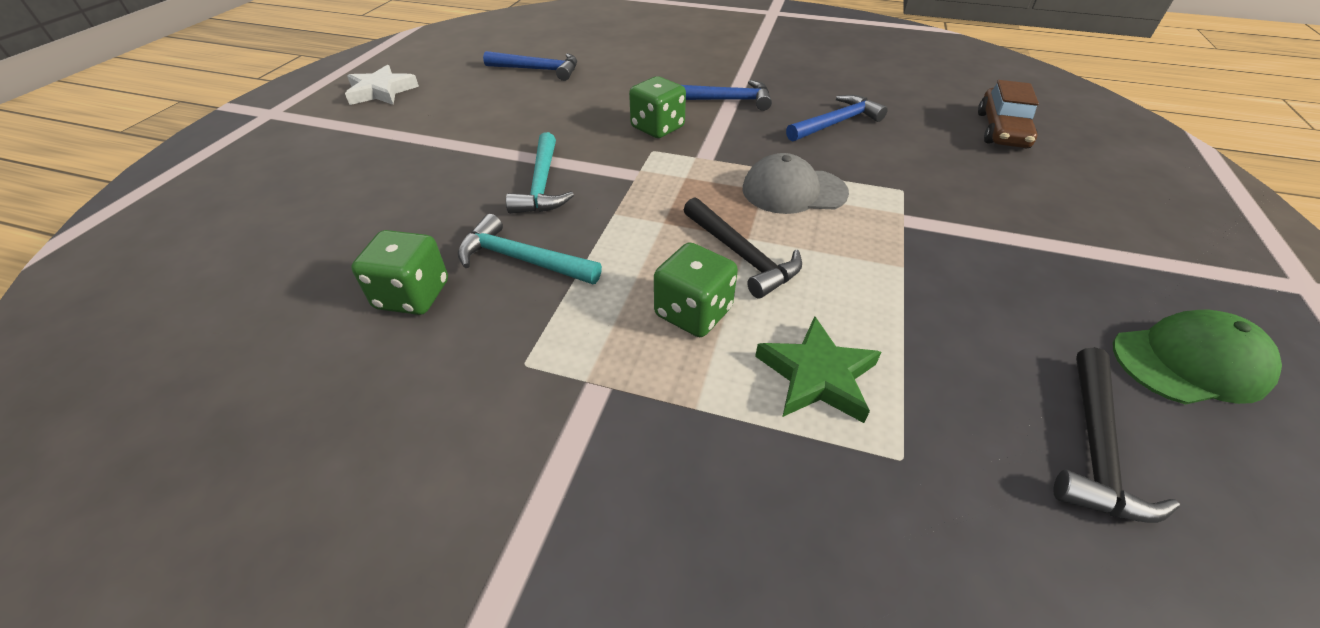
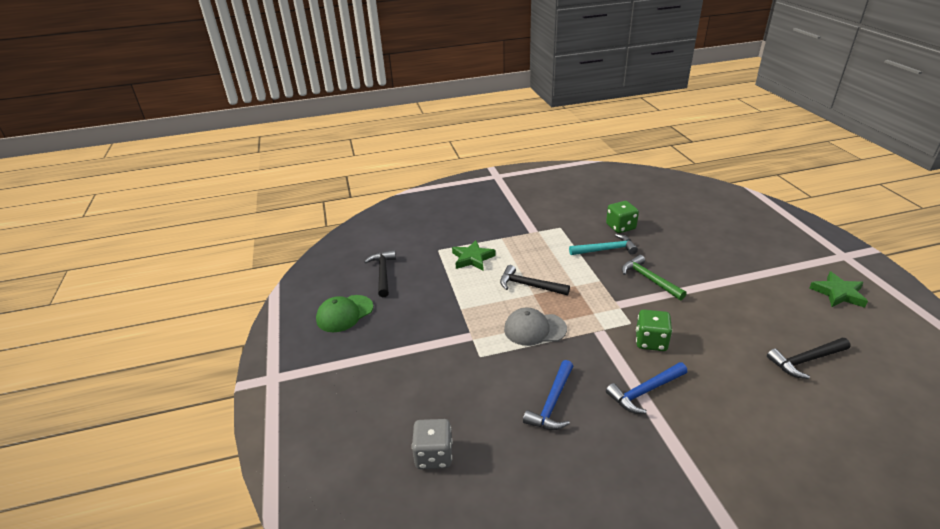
camera: 150 degrees right, 10 degrees down
white star [345,65,419,105] -> green star [809,271,868,308]
blue hammer [483,51,577,81] -> black hammer [767,338,851,379]
turquoise hammer [506,132,574,214] -> green hammer [622,255,687,300]
green dice [654,242,738,337] -> none
grey cap [742,153,849,214] -> grey cap turned 150 degrees counterclockwise [504,308,567,346]
brown car [978,80,1039,149] -> grey dice [412,419,452,469]

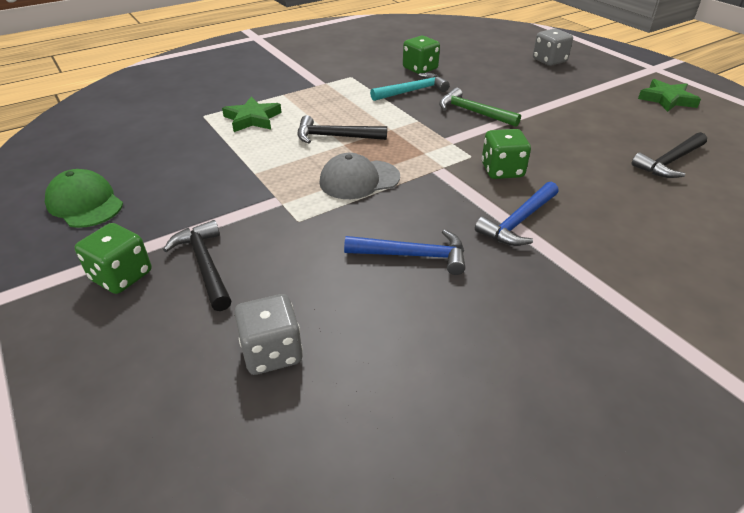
camera: 20 degrees left, 5 degrees up
green cap [316,295,373,332] -> green cap turned 105 degrees clockwise [45,169,123,228]
black hammer [364,250,396,297] -> black hammer moved to [163,220,231,311]
blue hammer [523,360,573,430] -> blue hammer turned 90 degrees counterclockwise [344,229,465,275]
none -> green dice [75,223,151,294]
none -> grey dice [533,29,573,66]

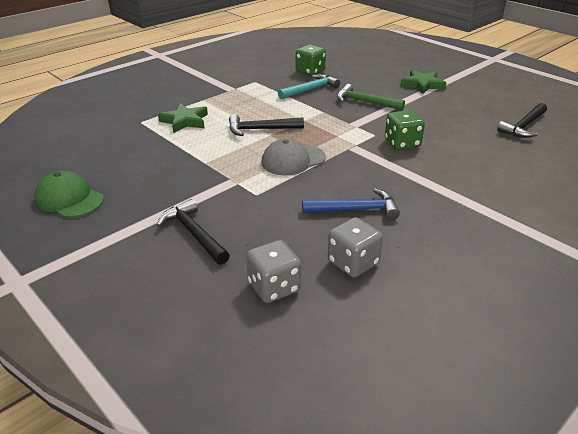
camera: 10 degrees left, 5 degrees down
green dice [75,223,151,294] -> none
blue hammer [475,182,559,246] -> none
grey dice [533,29,573,66] -> grey dice moved to [328,217,383,277]
green star [638,79,701,112] -> green star moved to [400,70,446,94]

